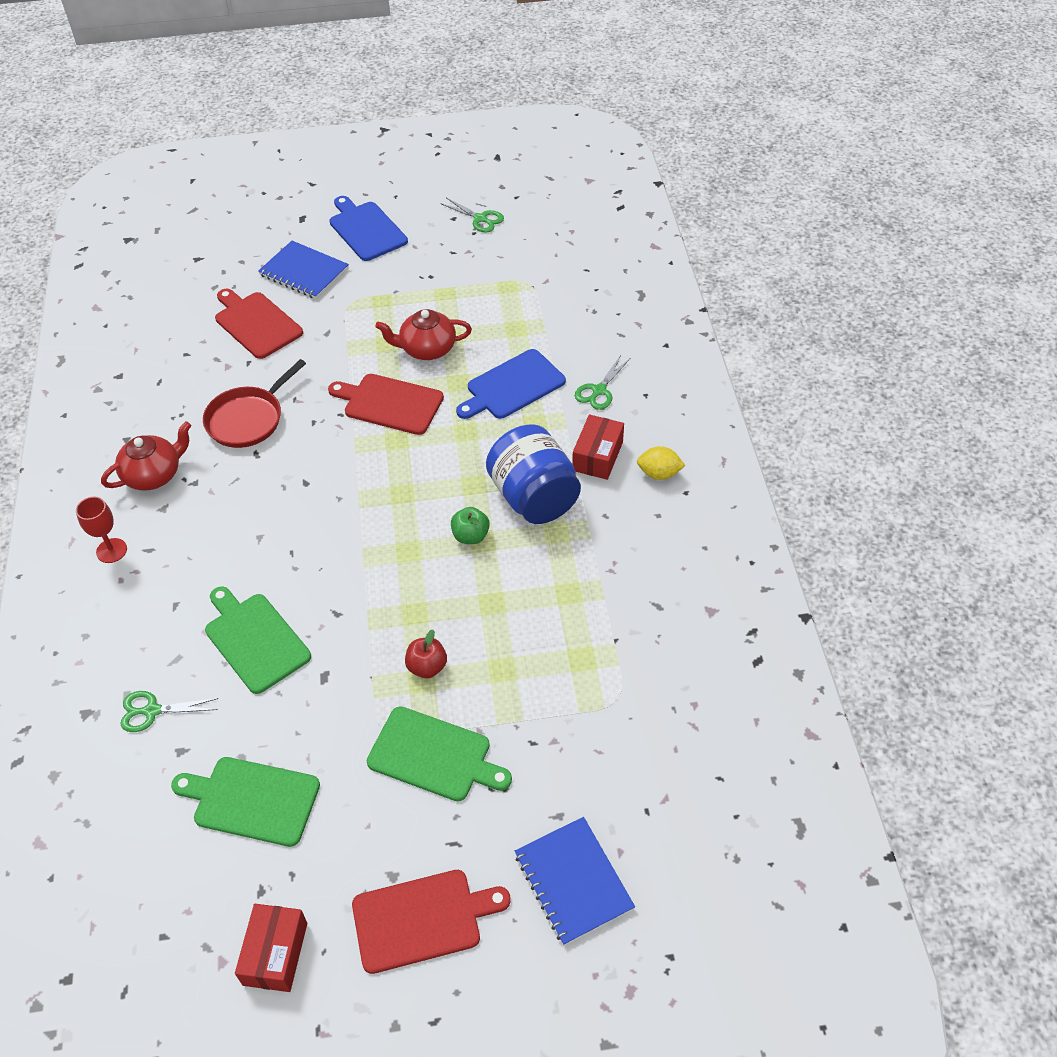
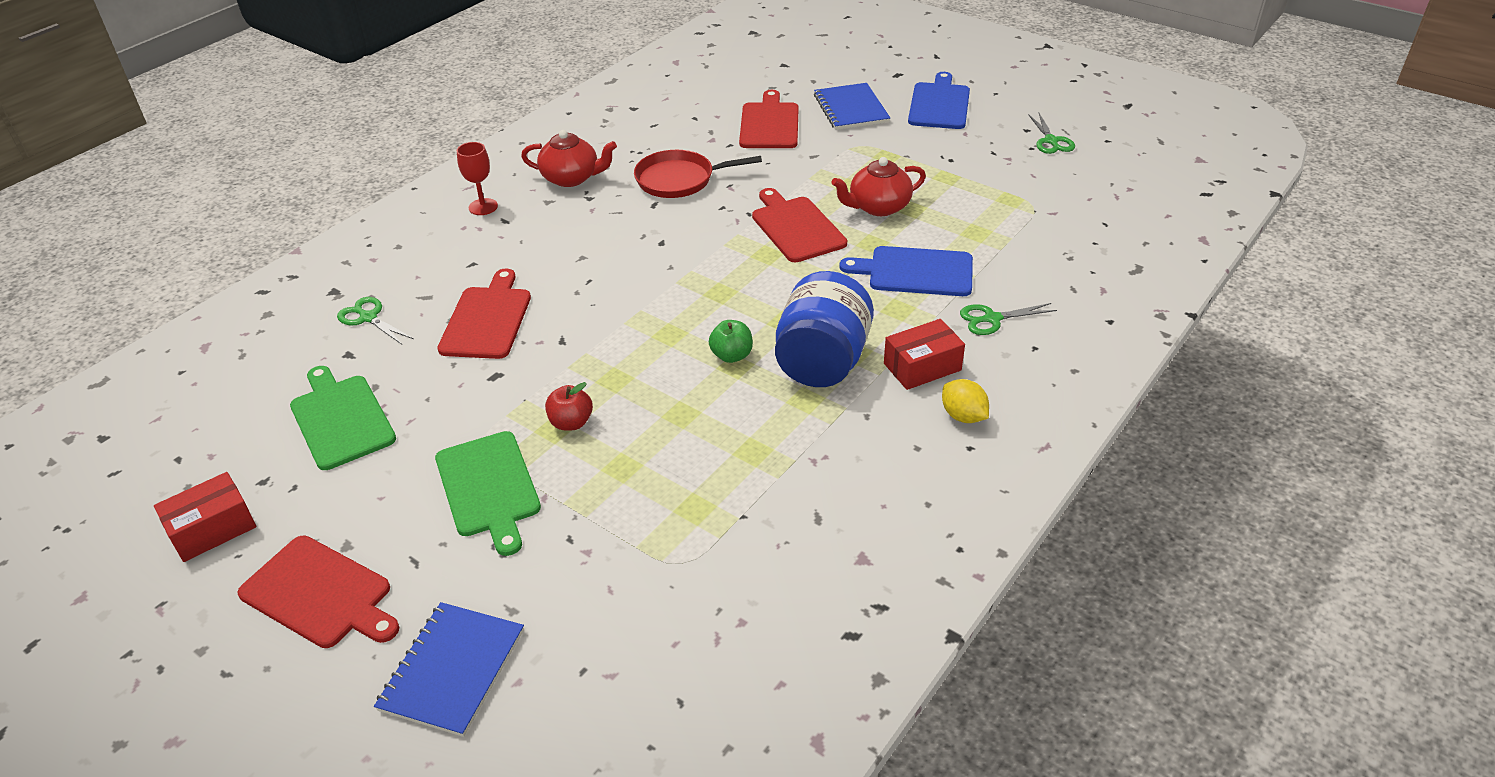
camera: 45 degrees right, 10 degrees down
green cutting board [205,586,311,694] -> red cutting board [437,269,531,359]
red teapot [375,309,472,360] -> red teapot turned 60 degrees counterclockwise [831,157,926,216]

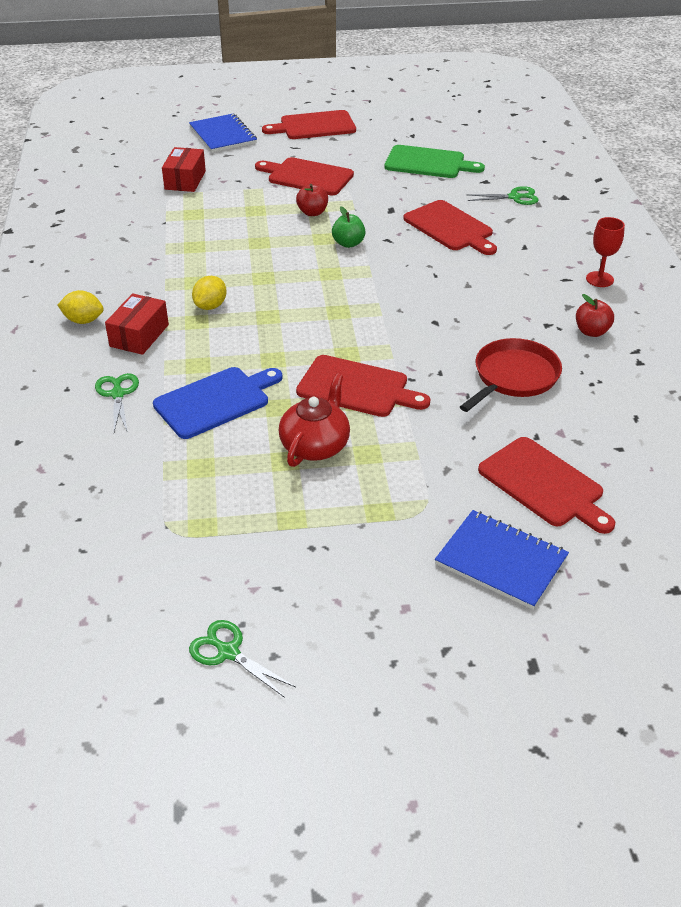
camera: 135 degrees right, 0 degrees up
red box [154,472,256,562] -> red box moved to [162,147,206,192]
green cutting board [435,431,541,556] -> red cutting board [255,157,354,195]
red teapot [521,130,617,187] -> red apple [576,294,614,337]
green apple [709,320,753,363] -> green apple moved to [332,206,366,248]
blue jar [775,271,874,387] -> yellow lemon [192,276,227,310]
blue cutting board [908,72,970,129] -> none
green scissors [960,303,1057,335] -> green scissors turned 45 degrees counterclockwise [95,373,139,432]

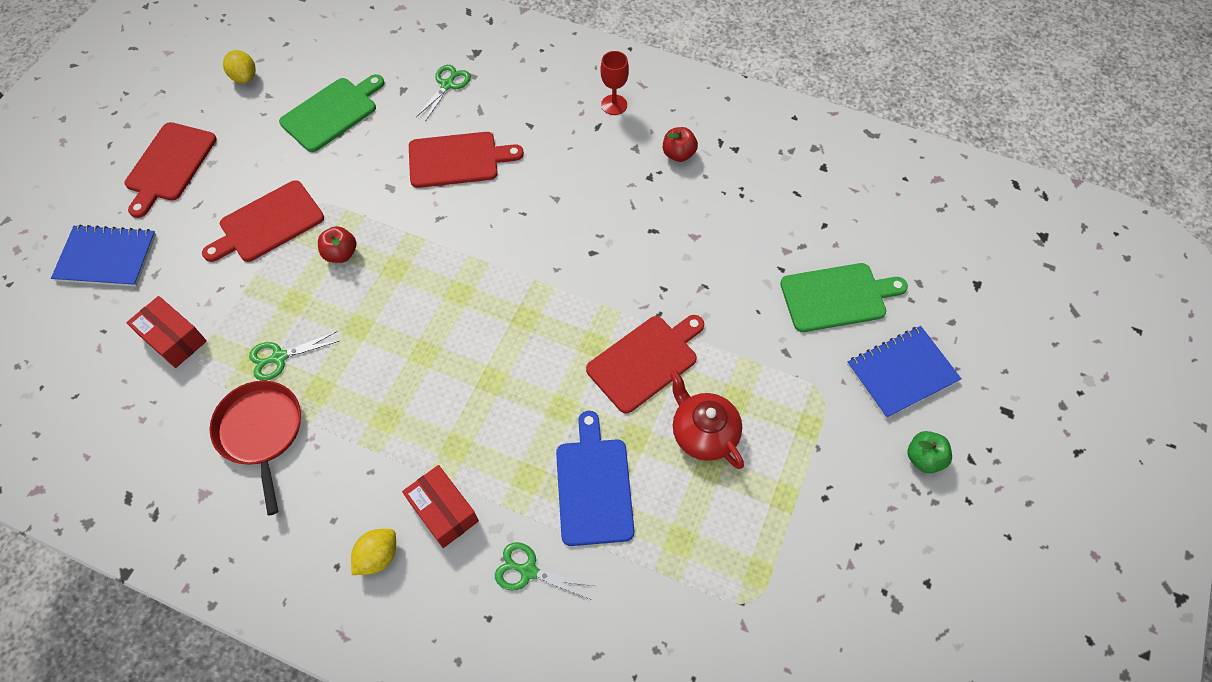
camera: 60 degrees left, 20 degrees up
green scissors [189,620,296,698] -> green scissors moved to [249,331,339,381]
yellow lemon [192,276,227,310] -> yellow lemon moved to [223,50,256,83]
green apple [332,206,366,248] -> green apple moved to [908,431,952,473]
red pan [460,338,562,412] -> red pan moved to [210,381,301,515]
red cutting board [478,437,615,534] -> green cutting board [780,263,908,332]

